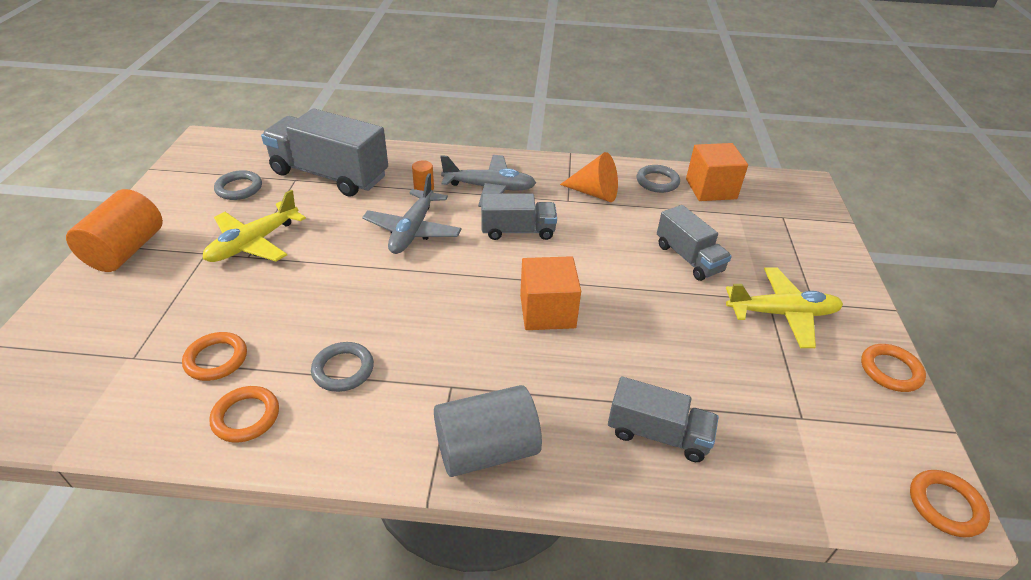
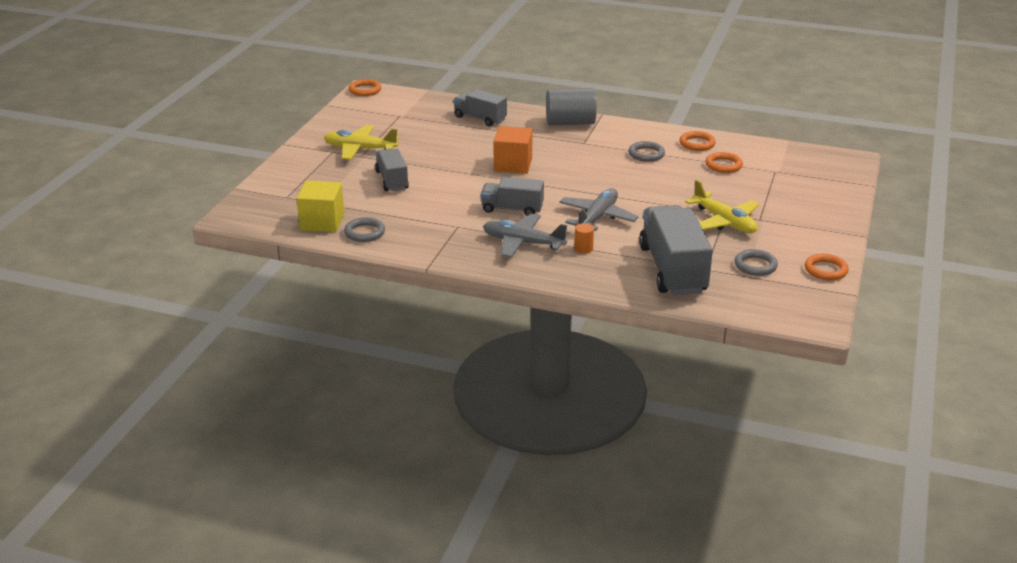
camera: 165 degrees left, 10 degrees down
orange cylinder [66,189,163,272] -> none
yellow plane [203,190,306,262] -> yellow plane turned 90 degrees clockwise [685,180,759,233]
grey truck [261,108,388,197] -> grey truck turned 135 degrees counterclockwise [639,205,713,295]
orange cone [560,152,618,202] -> none
orange cube [686,143,748,201] -> yellow cube [297,180,344,232]
orange ring [861,344,926,392] -> orange ring moved to [805,254,849,280]

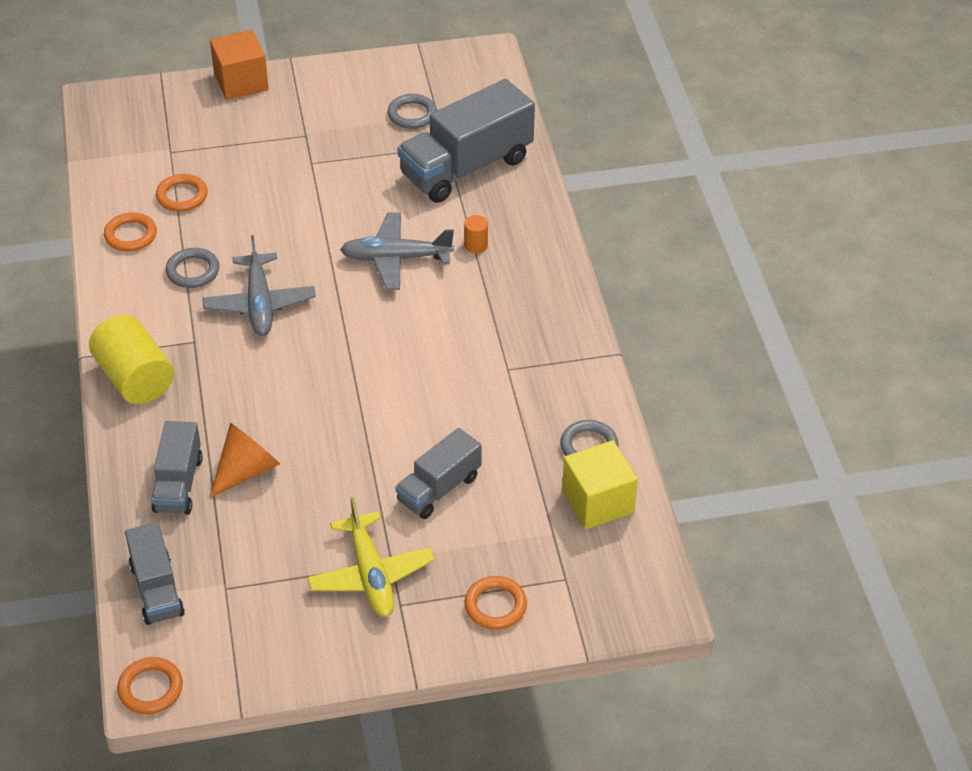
camera: 120 degrees left, 15 degrees up
grey truck [481,177,544,216] -> grey truck moved to [125,522,185,625]
grey plane [483,214,568,258] -> grey plane moved to [202,235,316,336]
orange cube [494,126,533,174] -> orange cube moved to [210,30,269,100]
grey cylinder [546,88,597,126] -> yellow cylinder [89,314,174,405]
yellow plane [685,180,759,233] -> none
orange ring [805,254,849,280] -> orange ring moved to [464,576,527,630]
none -> orange cone [209,423,280,498]

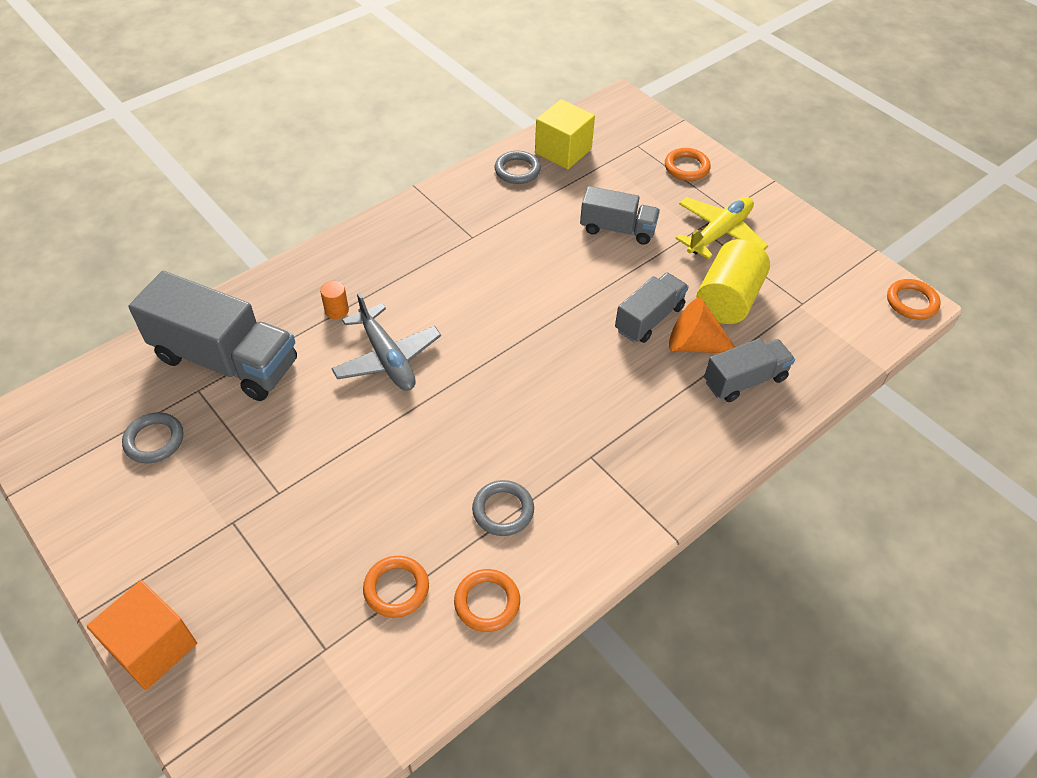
camera: 120 degrees left, 5 degrees up
yellow cylinder [89,314,174,405] -> yellow cylinder moved to [696,239,770,324]
grey truck [125,522,185,625] -> grey truck moved to [615,272,689,343]
grey plane [202,235,316,336] -> none

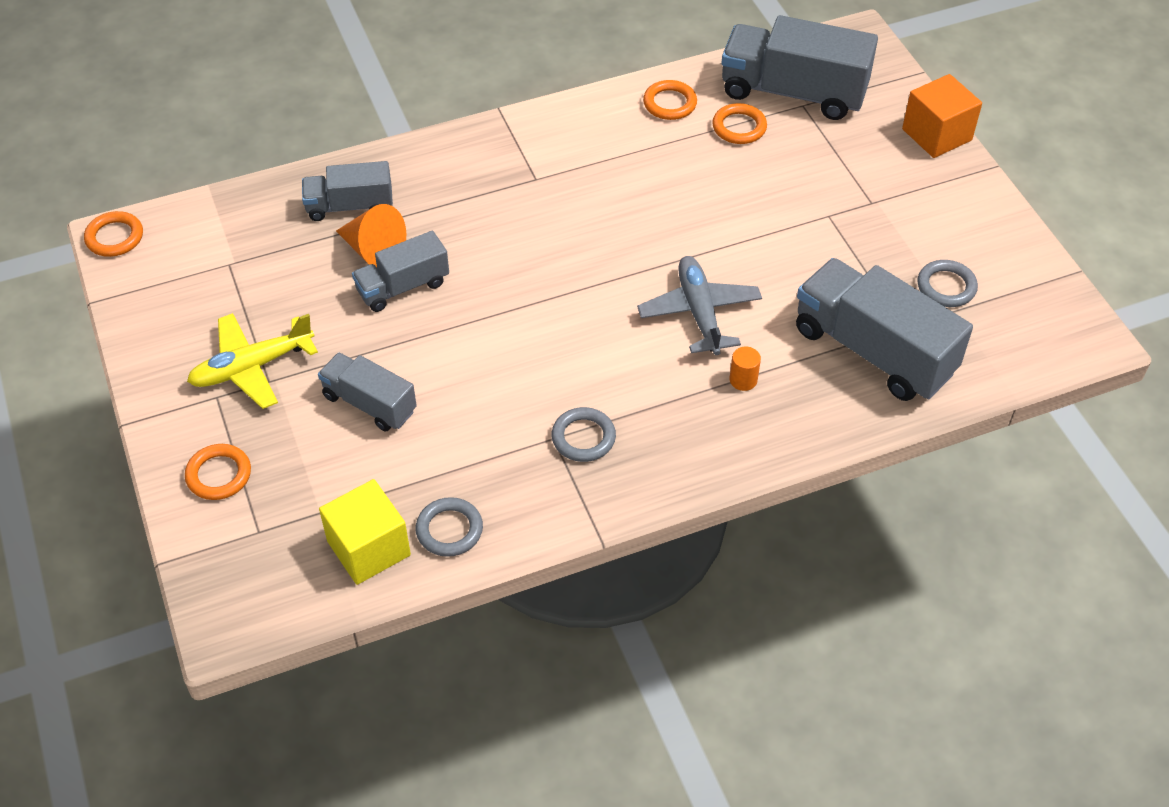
camera: 160 degrees left, 0 degrees up
grey ring [472,480,534,536] -> grey ring moved to [552,407,616,462]
yellow cylinder [696,239,770,324] -> none
none -> grey truck [721,15,878,120]

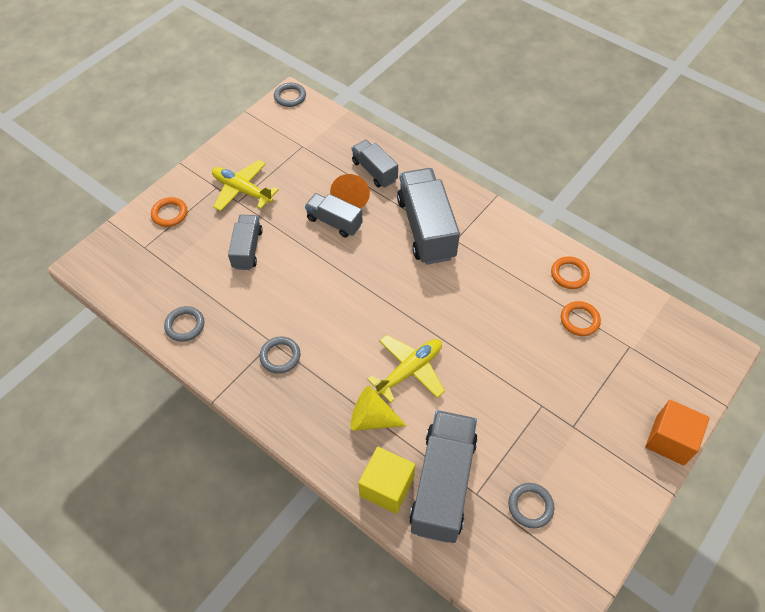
camera: 60 degrees right, 5 degrees up
orange ring [84,211,143,257] -> grey ring [274,82,306,107]
yellow cube [319,479,411,585] -> yellow cube moved to [358,447,415,514]
grey plane [637,256,762,355] -> yellow plane [367,335,445,403]
grey truck [721,15,878,120] -> grey truck moved to [397,168,460,264]
orange cylinder [729,347,761,391] -> yellow cone [351,386,407,431]

